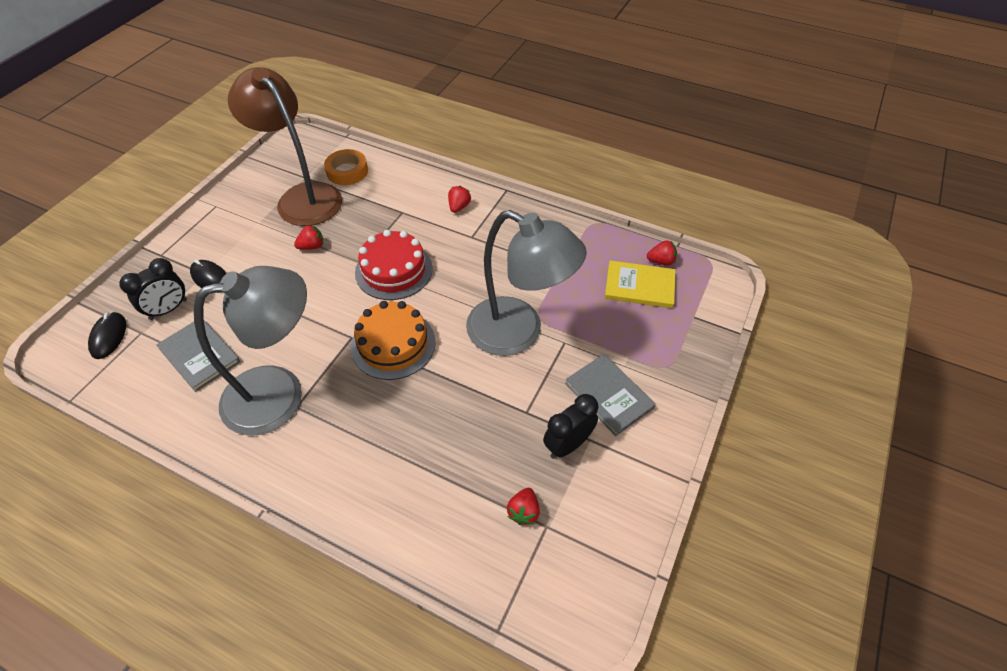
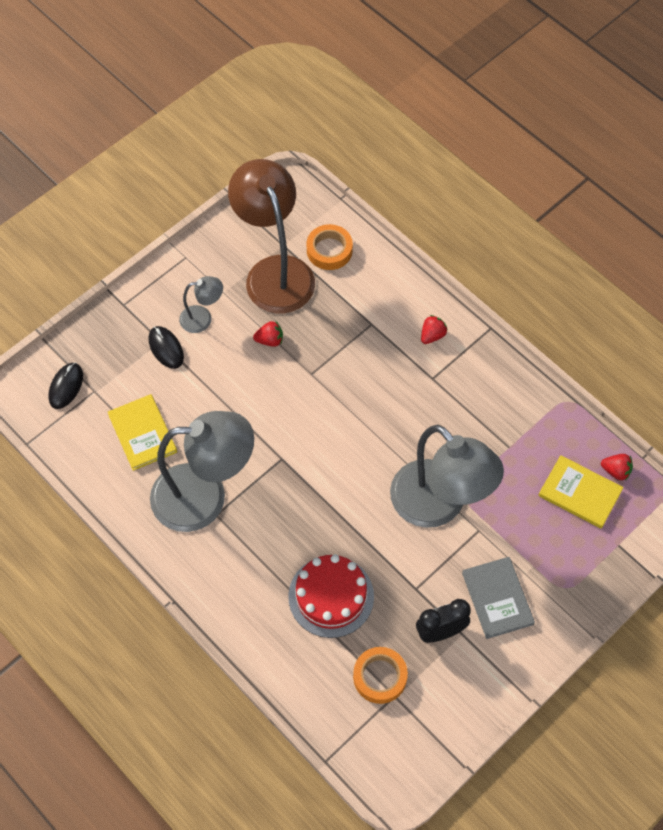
camera: 20 degrees right, 10 degrees up
black clock [119,258,187,320] -> none
grey book [156,320,241,392] -> yellow book [108,394,177,471]
orange cake [351,301,436,380] -> none
red cake [355,230,433,300] -> red cake moved to [288,554,374,638]
red strawberry [507,488,540,525] -> orange tape [353,647,408,704]
none -> grey lamp [179,276,223,333]

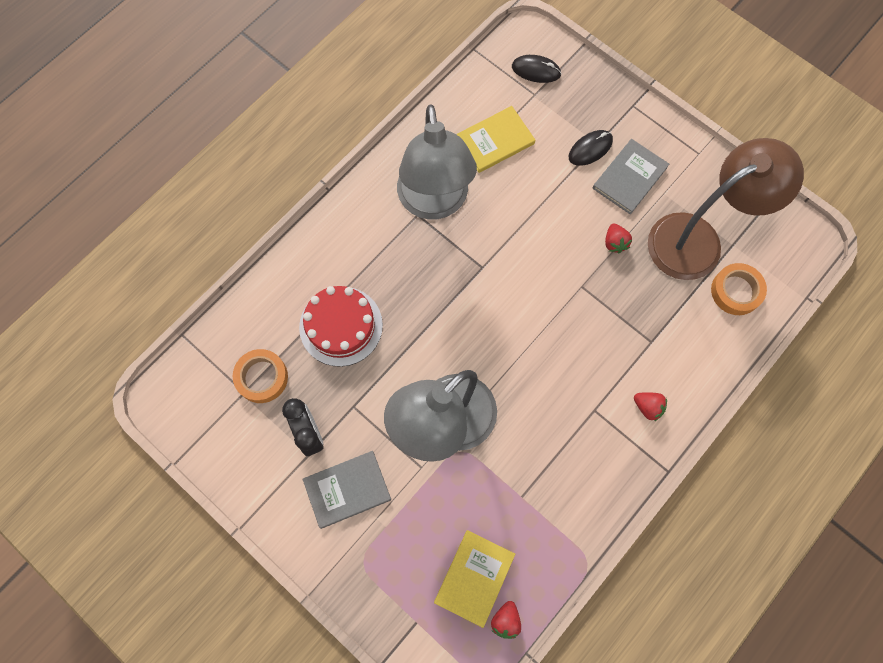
camera: 85 degrees right, 10 degrees up
grey lamp [179,276,223,333] -> grey book [593,139,669,214]

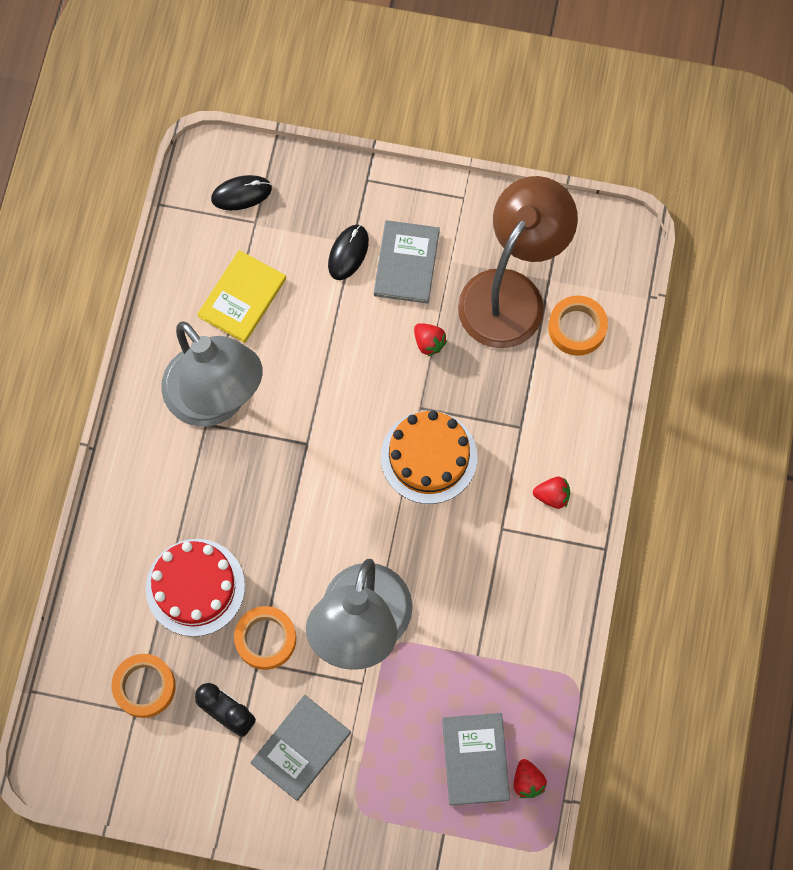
camera: 30 degrees left, 0 degrees up
yellow book [434,530,515,628] -> grey book [442,713,510,806]
none -> orange tape [234,606,296,670]
none -> orange cake [381,411,477,504]

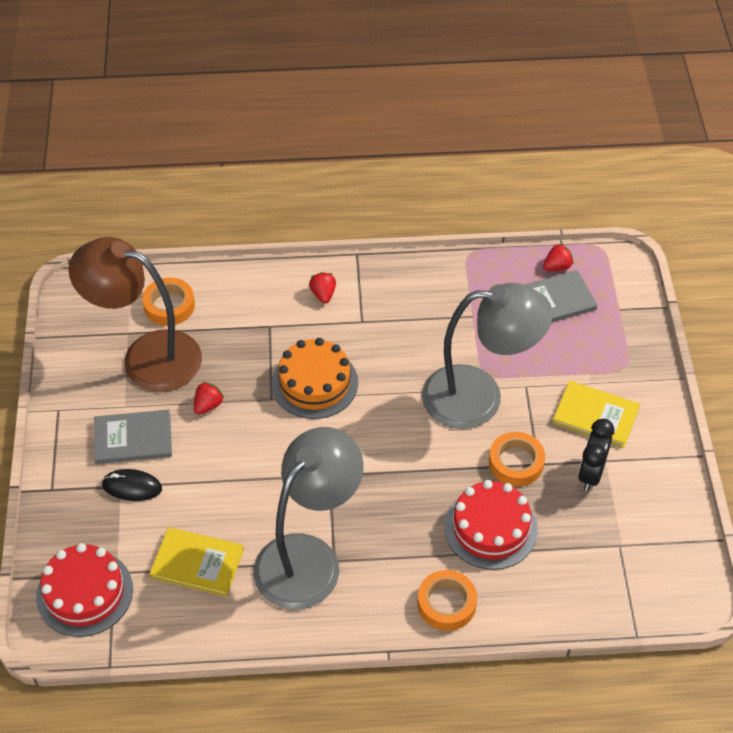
camera: 105 degrees left, 20 degrees down
orange tape [111,654,176,718] -> orange tape moved to [418,570,477,631]
black mouse [211,175,272,210] -> red cake [36,543,133,637]
grey book [250,695,351,801] -> yellow book [552,381,640,448]

